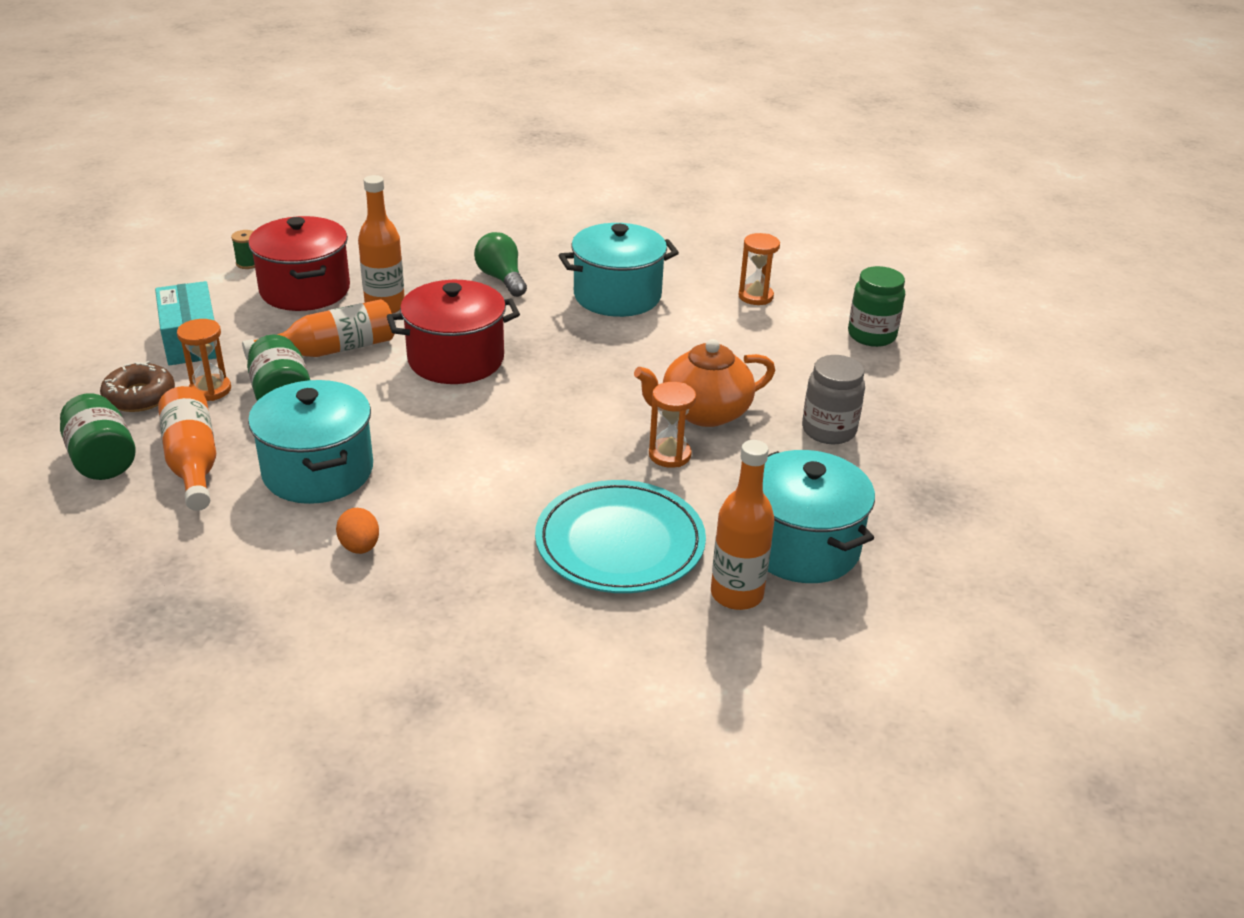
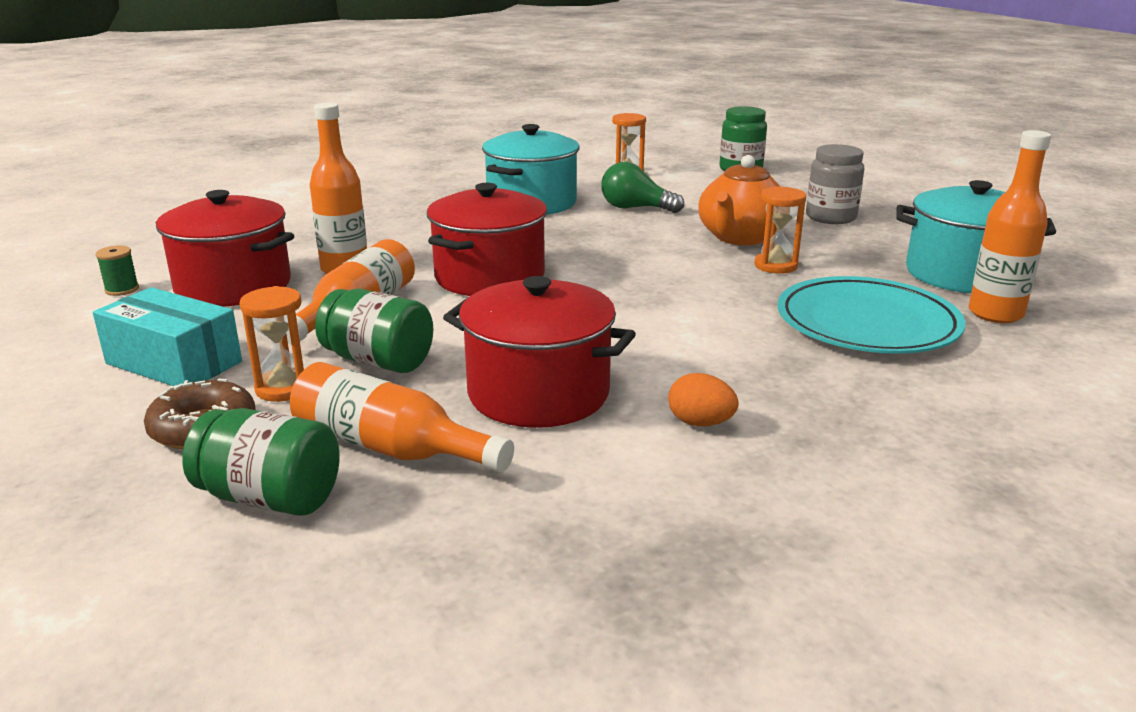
camera: 40 degrees left, 10 degrees down
turquoise pot [248,380,373,504] -> red pot [443,276,636,428]
green light bulb [474,232,527,297] -> green light bulb moved to [601,162,684,213]

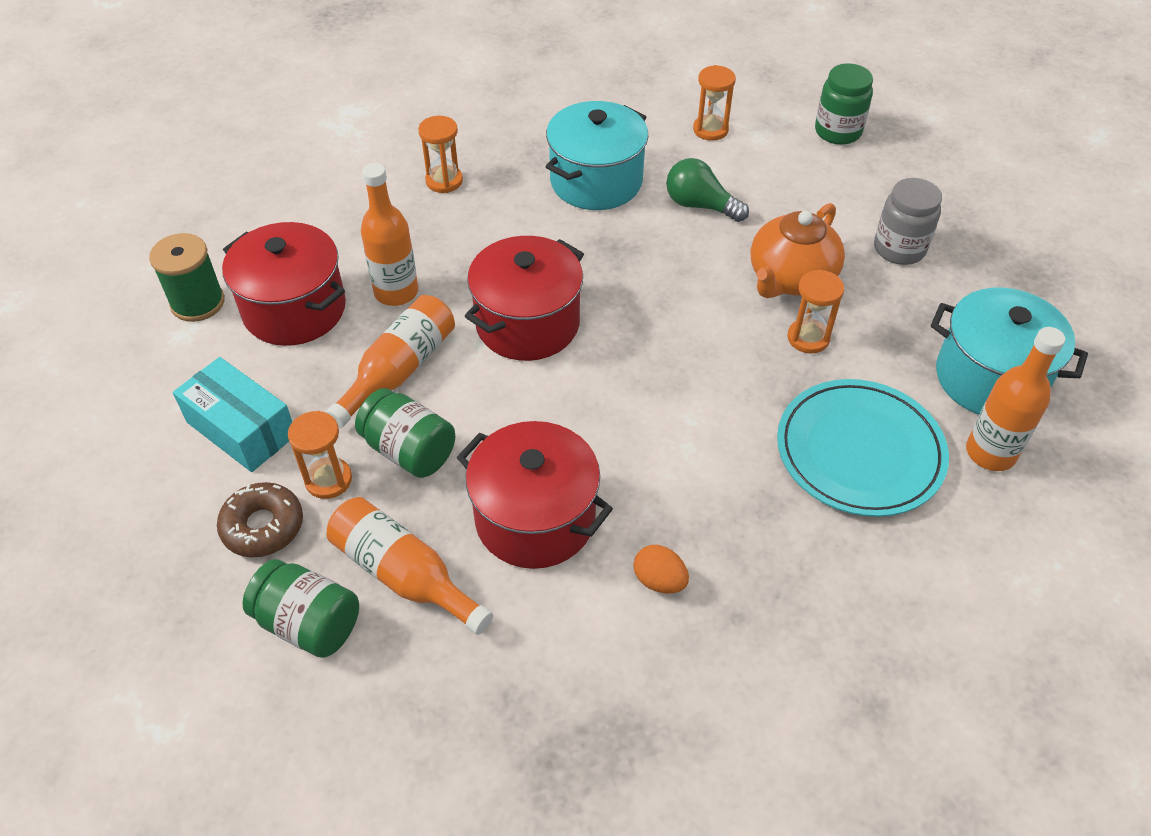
camera: 10 degrees right, 25 degrees up
green spool [96,245,139,296] -> green spool [149,233,225,322], size x1.85
none -> orange hourglass [418,116,463,193]

